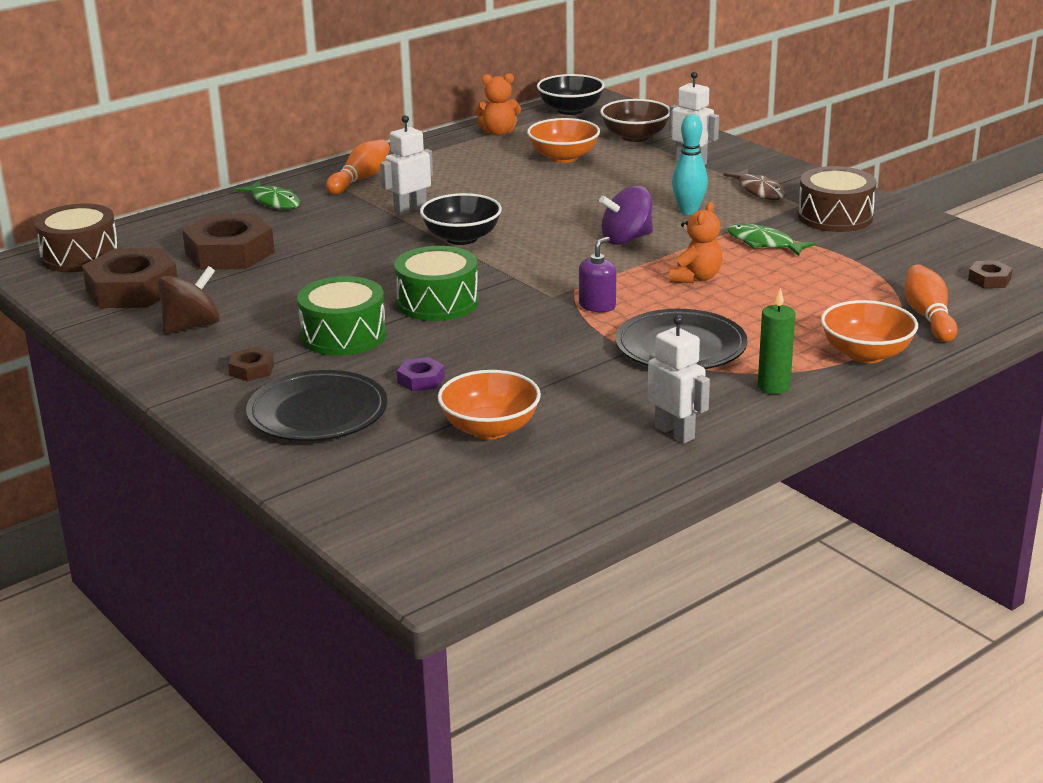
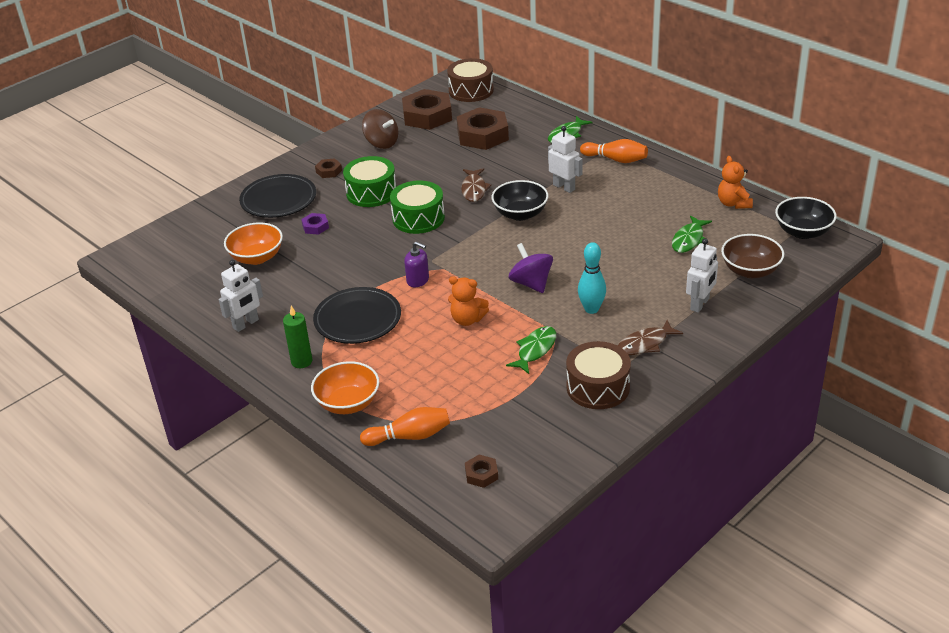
camera: 85 degrees right, 10 degrees up
orange bowl [527,118,600,163] -> green fish [672,215,712,253]
none -> brown fish [461,168,491,202]

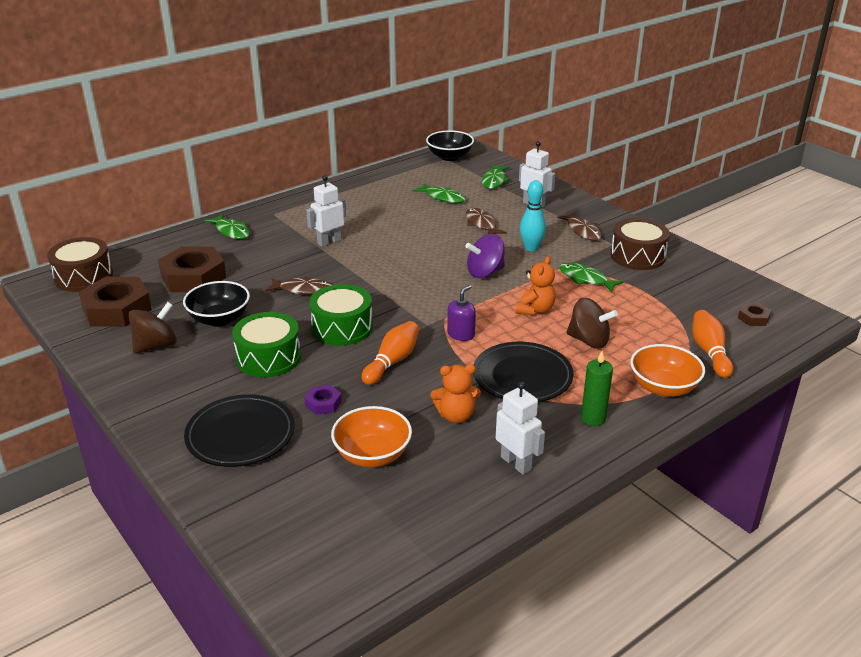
camera: 85 degrees left, 5 degrees down
brown nut [315,159,342,178] -> none
black bowl [491,180,548,221] -> black bowl moved to [183,281,250,327]
orange bowling pin [580,139,648,163] -> orange bowling pin moved to [362,321,419,385]
orange teddy bear [718,156,753,209] -> orange teddy bear moved to [430,364,481,423]
brown bowl [721,234,784,278] -> green fish [482,165,511,189]
none -> brown fish [466,208,507,234]
none -> brown spinning top [566,298,618,349]

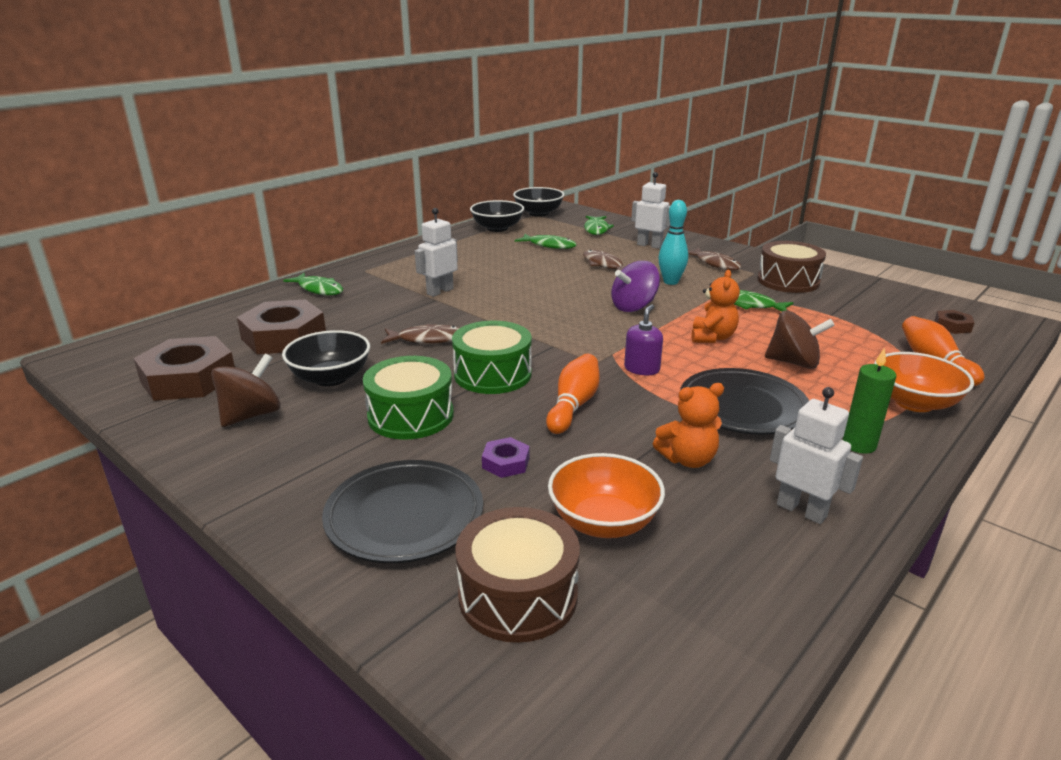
camera: 10 degrees left, 5 degrees down
brown drum [47,237,113,292] -> brown drum moved to [455,507,580,643]
none -> black bowl [470,200,524,232]

